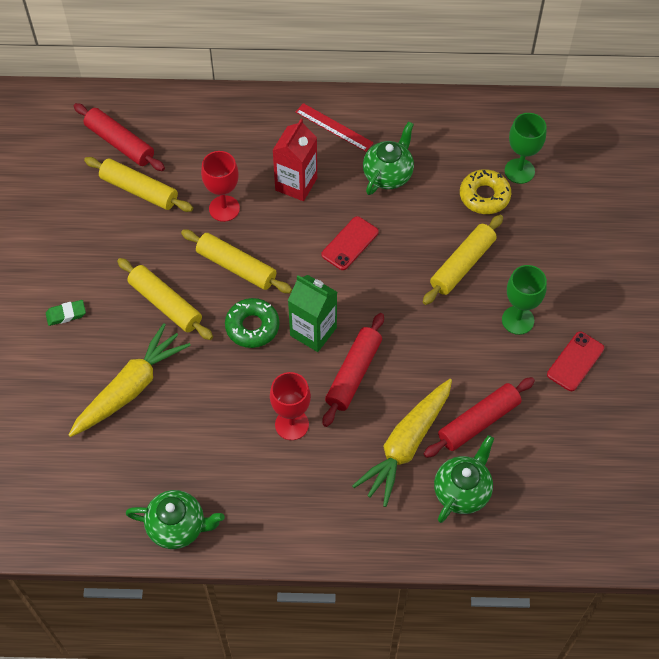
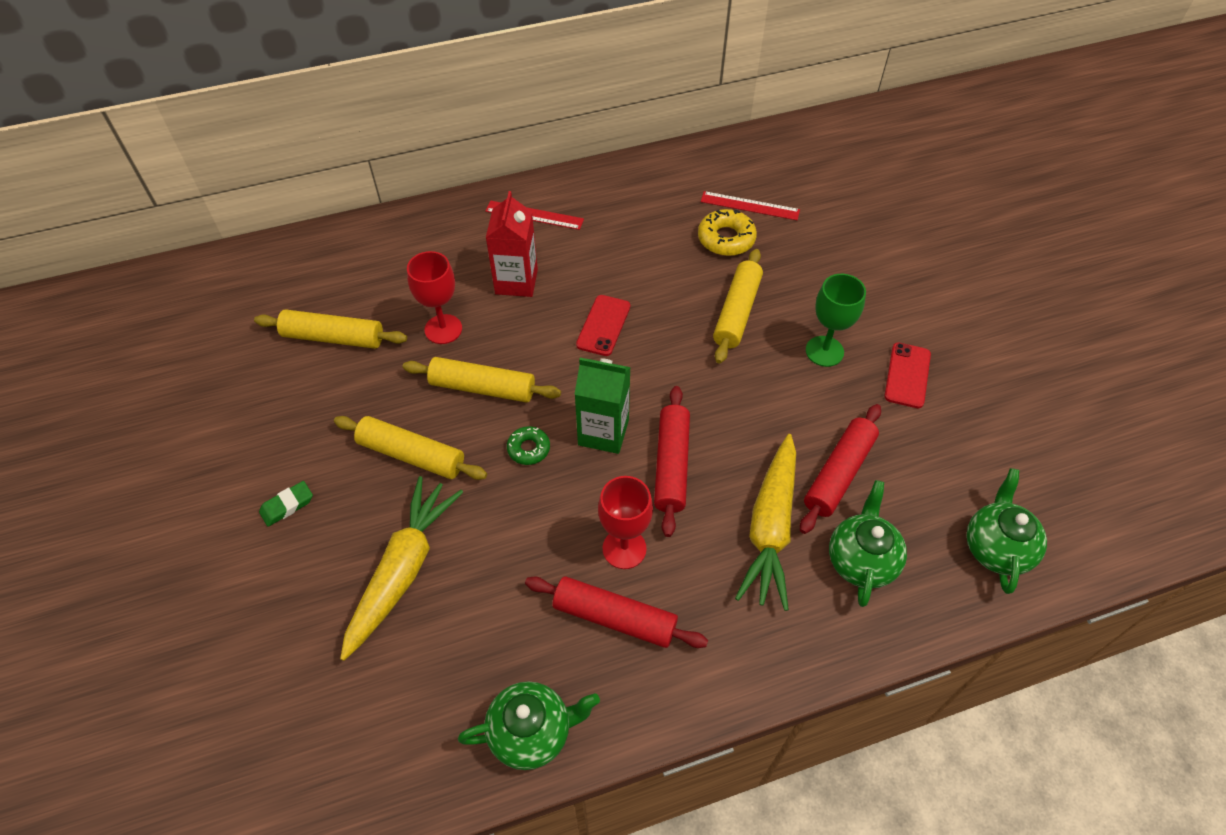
camera: 20 degrees left, 5 degrees down
red rolling pin [74,103,165,171] -> red rolling pin moved to [525,576,708,648]
green donut [225,298,280,348] -> green donut [507,426,550,465], size x0.63
green teapot [363,121,414,195] -> green teapot moved to [967,468,1047,594]
green goblet [504,113,546,184] -> red ruler [701,191,800,220]

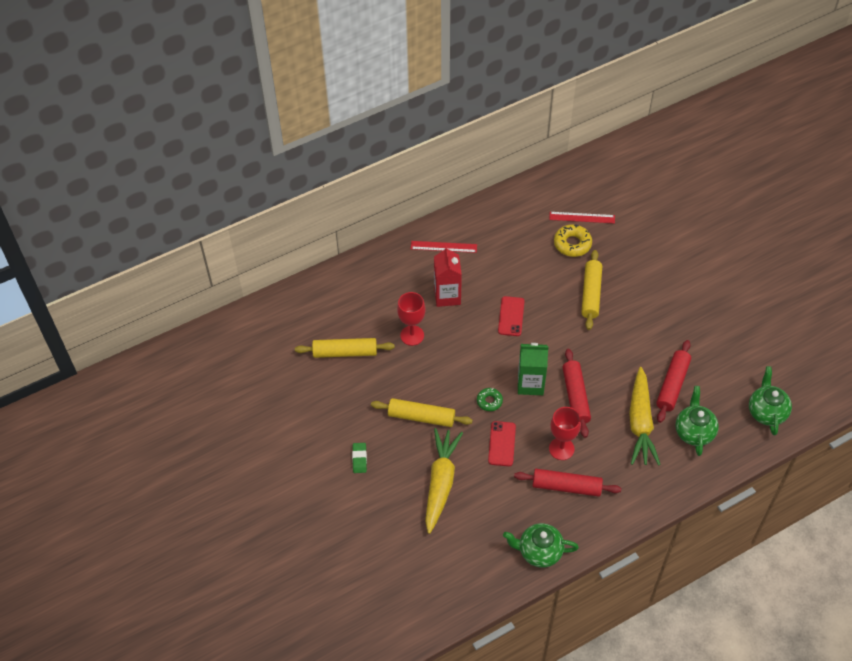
camera: 10 degrees left, 0 degrees up
green eraser [259,481,313,527] -> green eraser turned 45 degrees counterclockwise [352,443,367,473]
yellow rolling pin [403,357,561,402] -> none
green teapot [458,682,600,770] -> green teapot turned 150 degrees counterclockwise [503,523,579,568]
green goblet [806,274,866,367] -> none
red phone [884,342,931,408] -> red phone moved to [488,421,516,466]

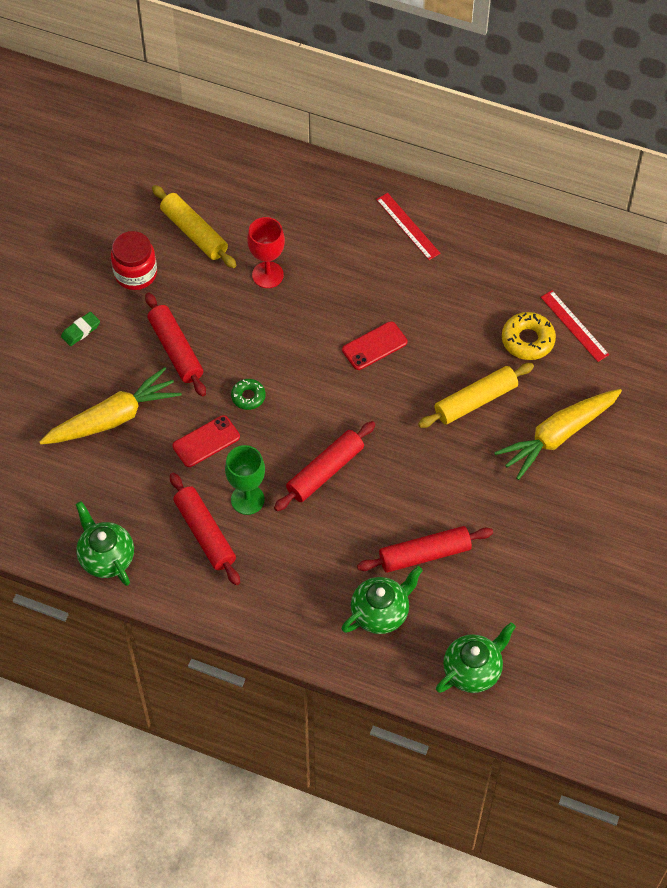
camera: 50 degrees right, 5 degrees up
yellow rolling pin [371,398,473,427] -> red rolling pin [145,293,206,397]
red carton [434,246,462,307] -> none
green carton [518,343,548,395] -> none
red goblet [549,407,581,460] -> green goblet [225,445,265,515]
yellow carrot [629,367,661,466] -> yellow carrot moved to [494,389,622,480]
none -> red jar [111,231,157,290]

